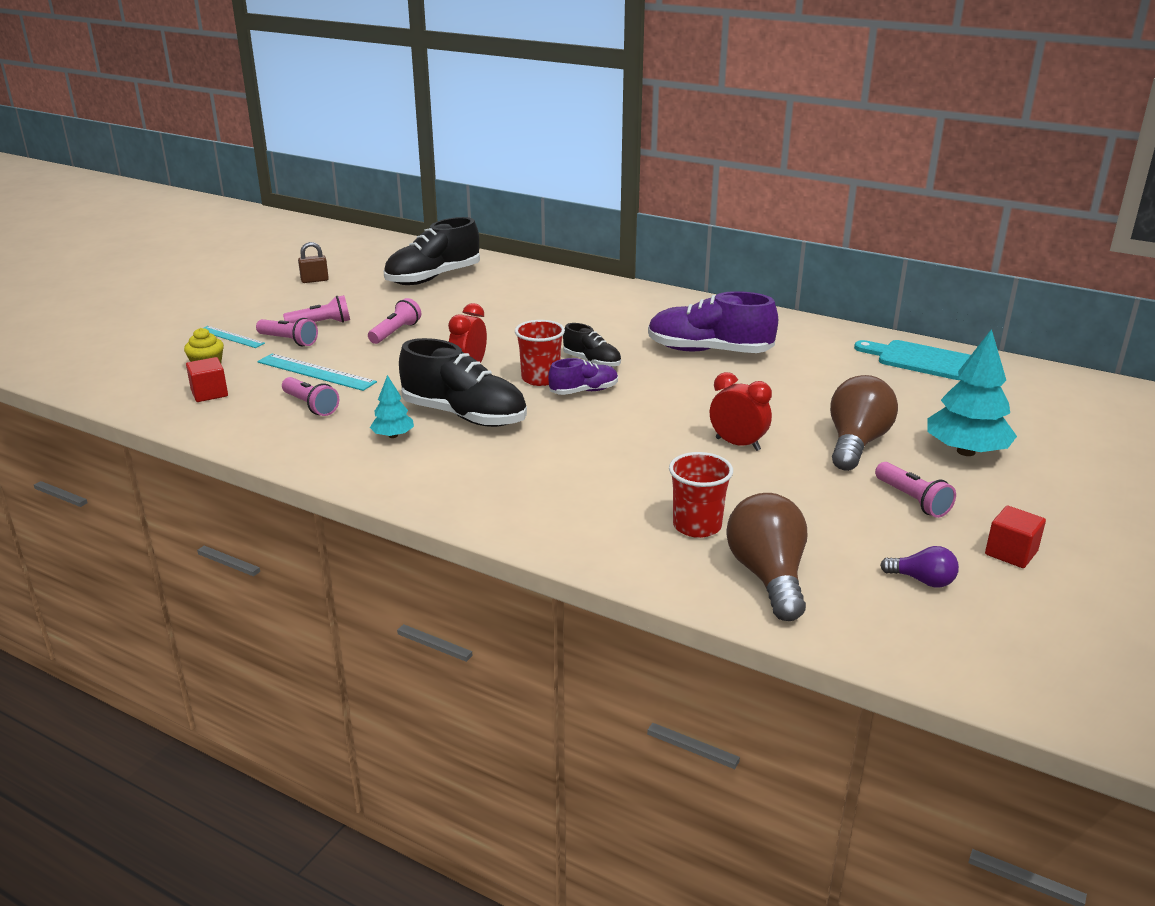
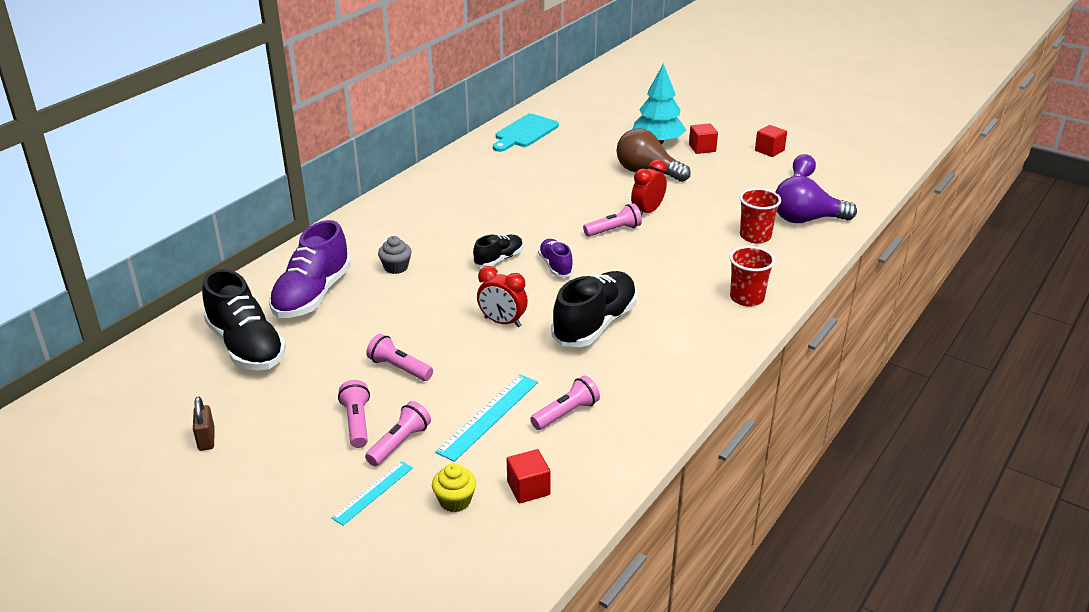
camera: 85 degrees left, 5 degrees up
turquoise tree [370,375,414,438] -> none
red cup [515,320,565,386] -> red cup moved to [729,246,775,307]
purple shoe [648,291,778,353] -> purple shoe moved to [269,220,351,318]
brown light bulb [726,493,807,621] -> purple light bulb [775,176,857,223]
pink flashlight [875,462,956,518] -> pink flashlight moved to [583,203,642,237]
none -> grey cupcake [378,236,412,274]
none -> red cube [689,123,718,154]

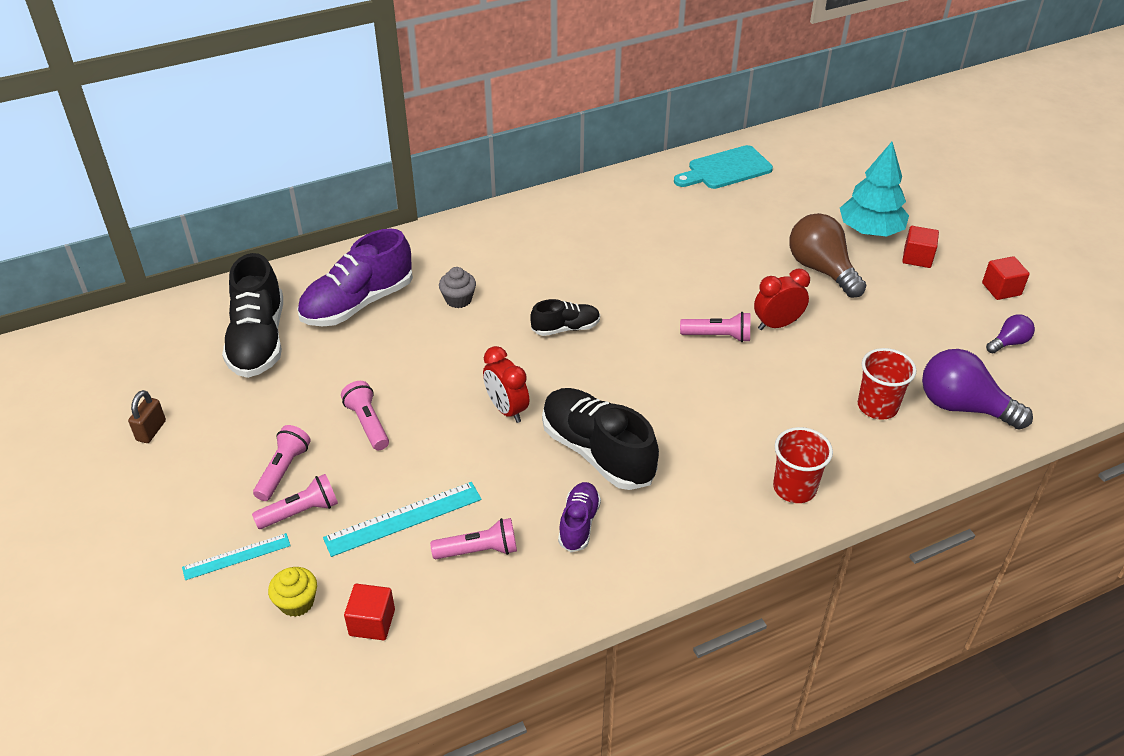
camera: 30 degrees right, 10 degrees up
purple shoe [538,239,574,277] -> purple shoe moved to [558,482,601,552]
black shoe [551,271,637,347] -> black shoe turned 105 degrees counterclockwise [542,388,659,490]

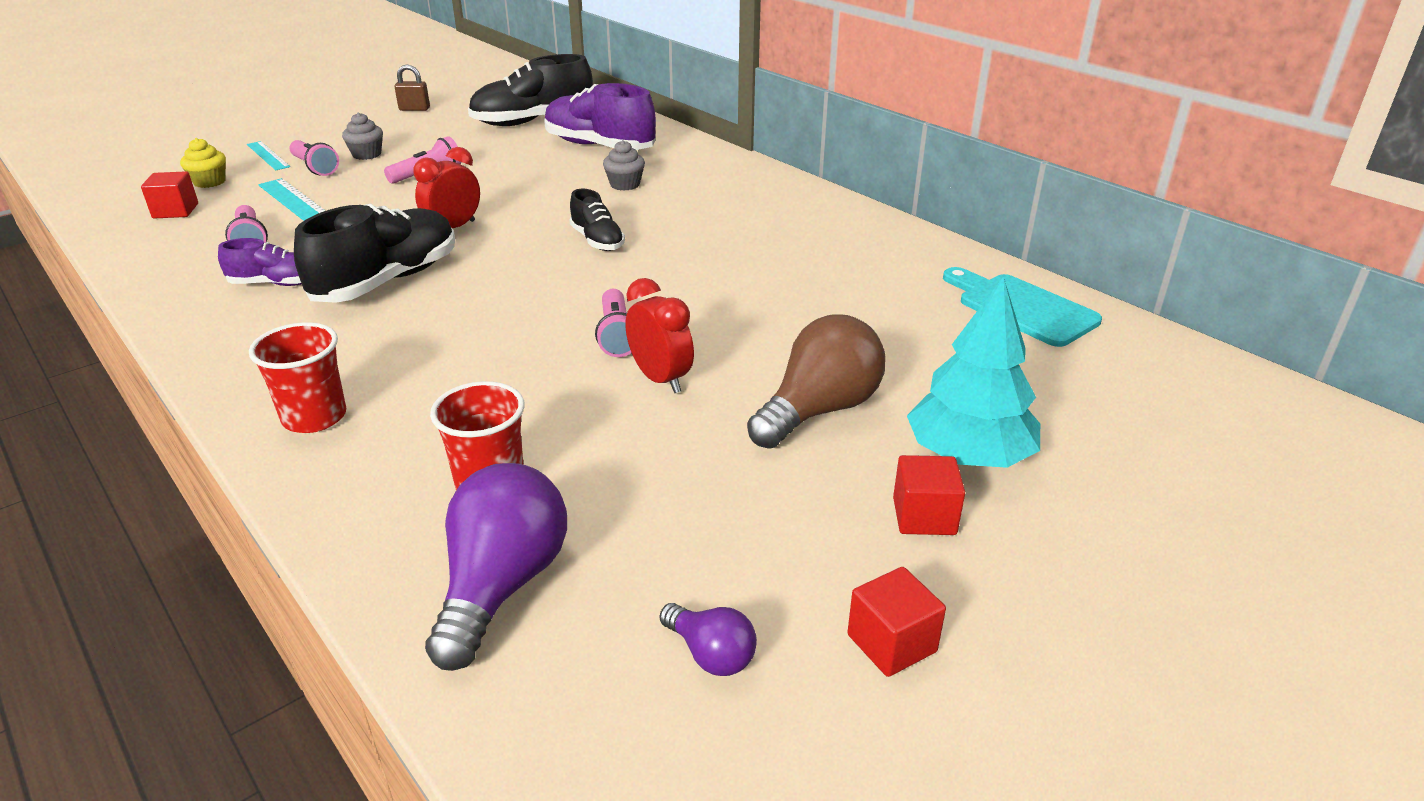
camera: 75 degrees right, 10 degrees down
pink flashlight [253,425,311,501] -> grey cupcake [342,112,383,160]

